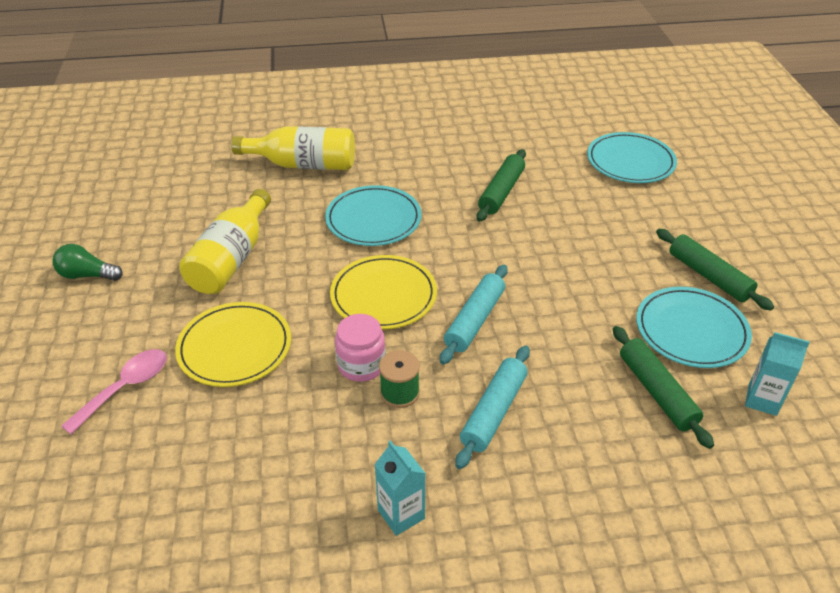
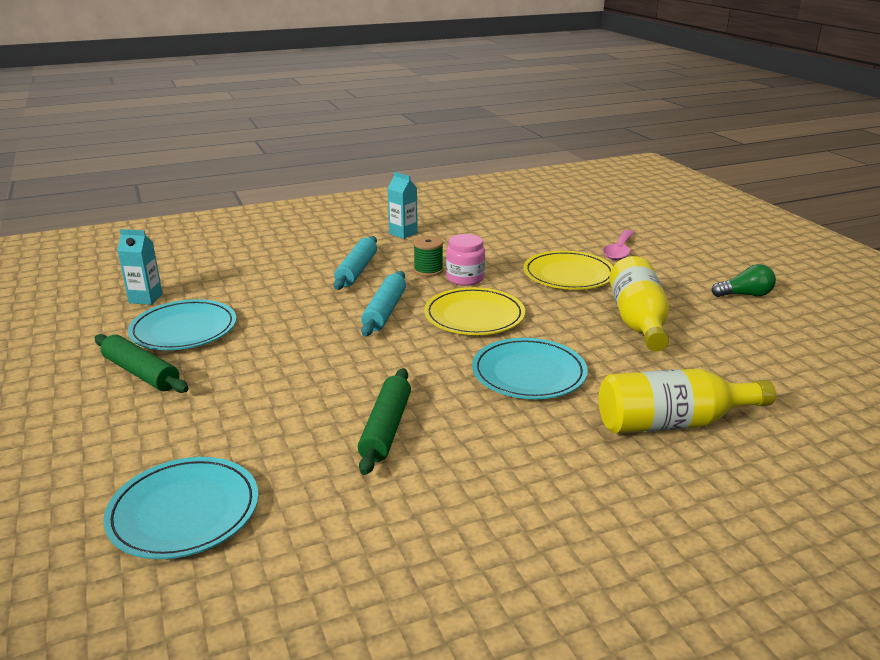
camera: 165 degrees right, 15 degrees down
green rolling pin [613,326,714,449] -> none

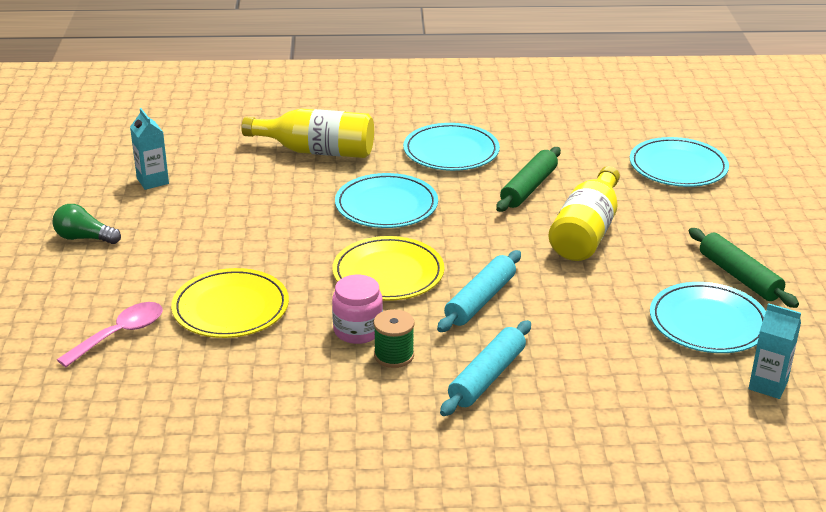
camera: 160 degrees left, 5 degrees up
turquoise carton [387,172,418,239] -> turquoise carton moved to [130,108,169,190]
yellow bottle [609,256,669,351] -> yellow bottle moved to [549,166,620,261]
none -> turquoise plate [403,123,500,171]

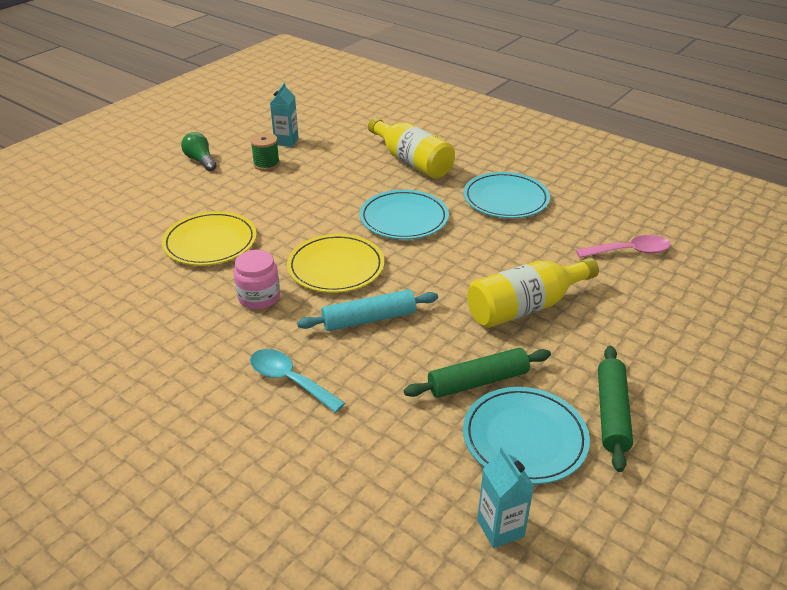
camera: 40 degrees right, 5 degrees up
pink spoon [57,302,163,367] -> pink spoon moved to [576,235,671,258]
green spool [374,309,415,368] -> green spool moved to [250,133,280,171]
turquoise rolling pin [440,320,531,416] -> turquoise spoon [250,349,345,413]
green rolling pin [496,147,561,212] -> green rolling pin moved to [404,348,551,398]
turquoise plate [630,137,729,187] -> none

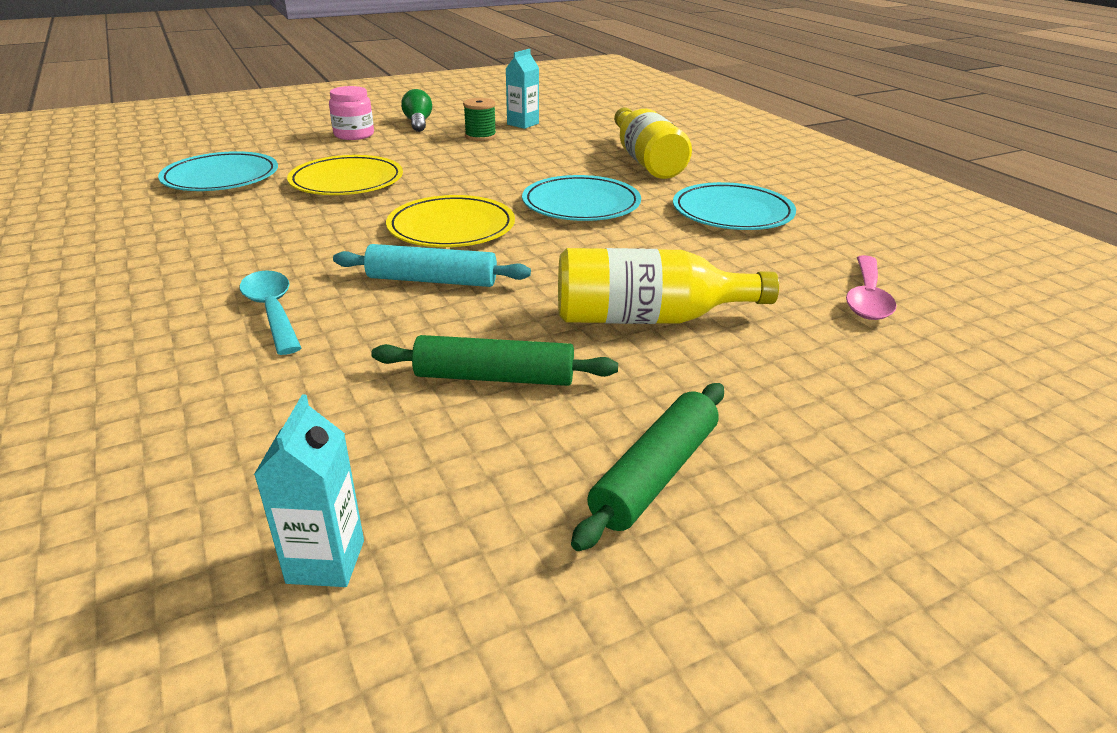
camera: 25 degrees right, 5 degrees down
pink jar [234,250,280,309] -> pink jar moved to [329,86,374,140]
turquoise plate [463,387,590,484] -> turquoise plate moved to [158,151,278,191]
pink spoon [576,235,671,258] -> pink spoon turned 90 degrees clockwise [846,255,896,320]

